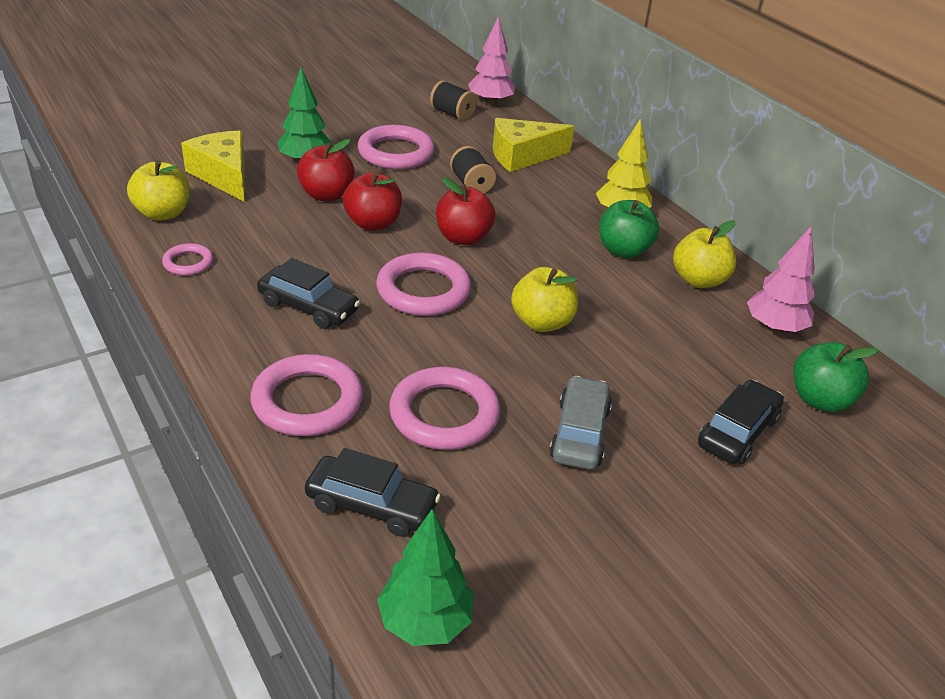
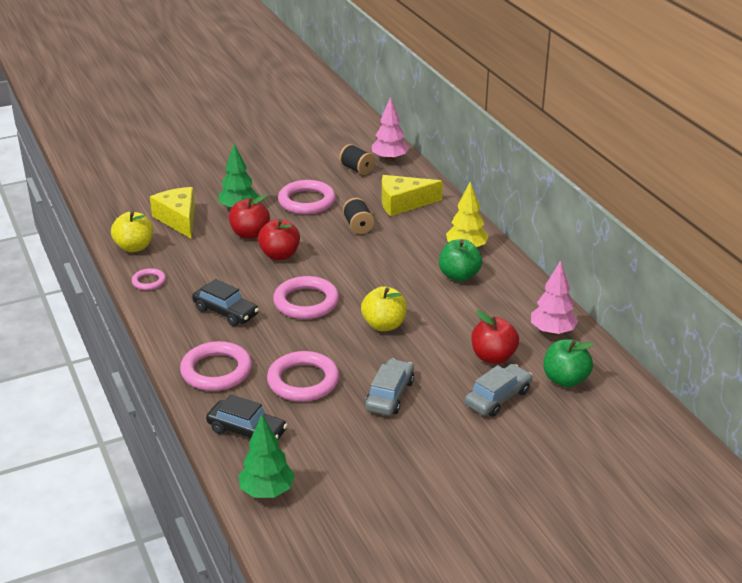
camera: 10 degrees right, 5 degrees down
red apple [436,177,495,245] -> red apple moved to [471,310,519,364]
yellow apple [673,220,736,288] -> none
black car [698,380,784,464] -> grey car [465,364,532,417]

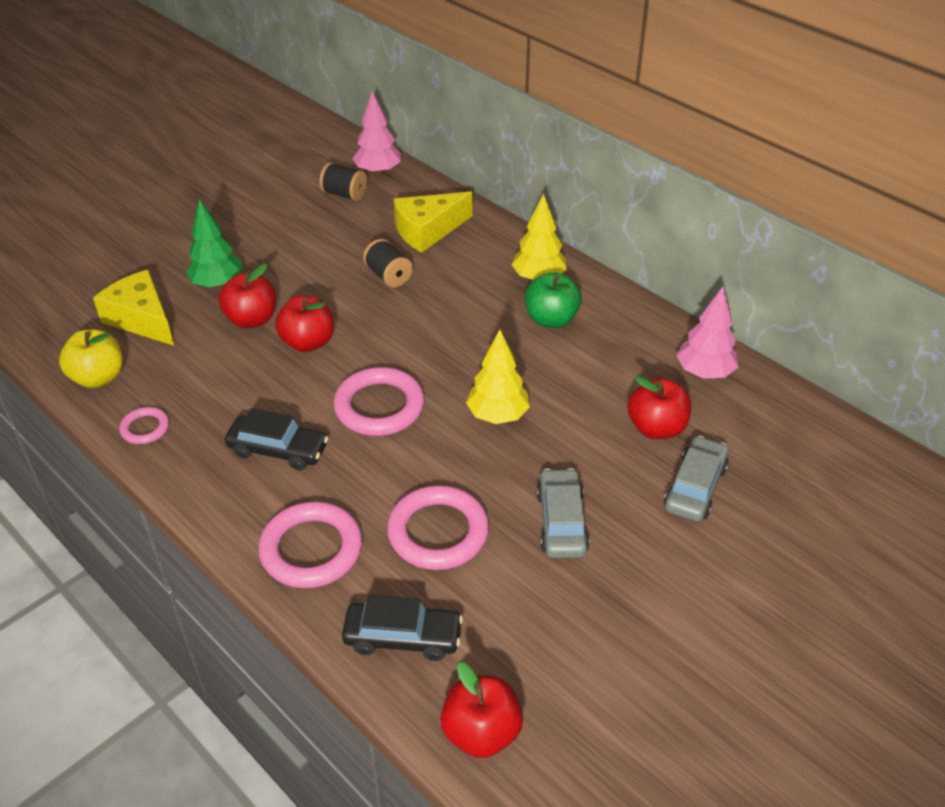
camera: 20 degrees left, 10 degrees up
green tree [238,415,295,498] -> red apple [440,662,523,758]
pink ring [278,180,336,215] -> none
yellow apple [361,286,407,331] -> yellow tree [466,329,530,424]
green apple [543,339,594,387] -> none

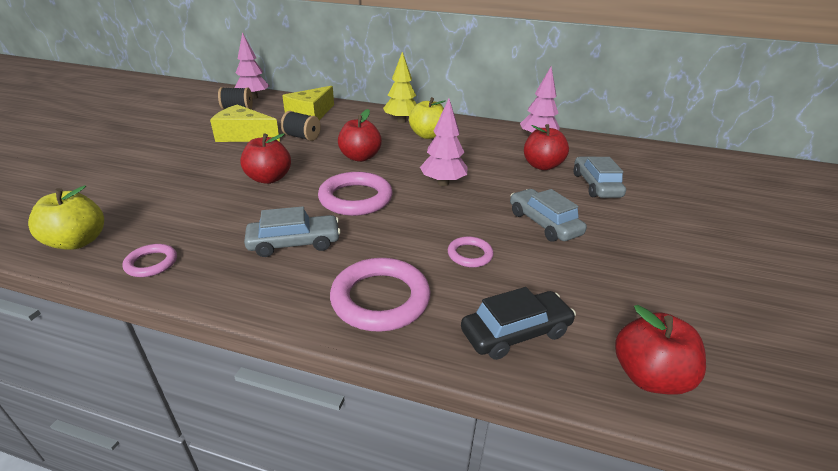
camera: 30 degrees left, 10 degrees down
yellow cheese [93,270,174,346] -> yellow cheese moved to [210,105,280,142]
green tree [186,199,242,289] -> none
red apple [219,264,276,328] -> red apple moved to [338,109,382,162]
black car [225,408,328,470] -> grey car [244,206,341,257]
pink ring [387,485,489,570] -> pink ring [448,236,494,267], size x0.53
yellow tree [466,329,530,424] -> pink tree [420,99,468,186]
green apple [525,272,582,328] -> yellow apple [409,97,446,139]

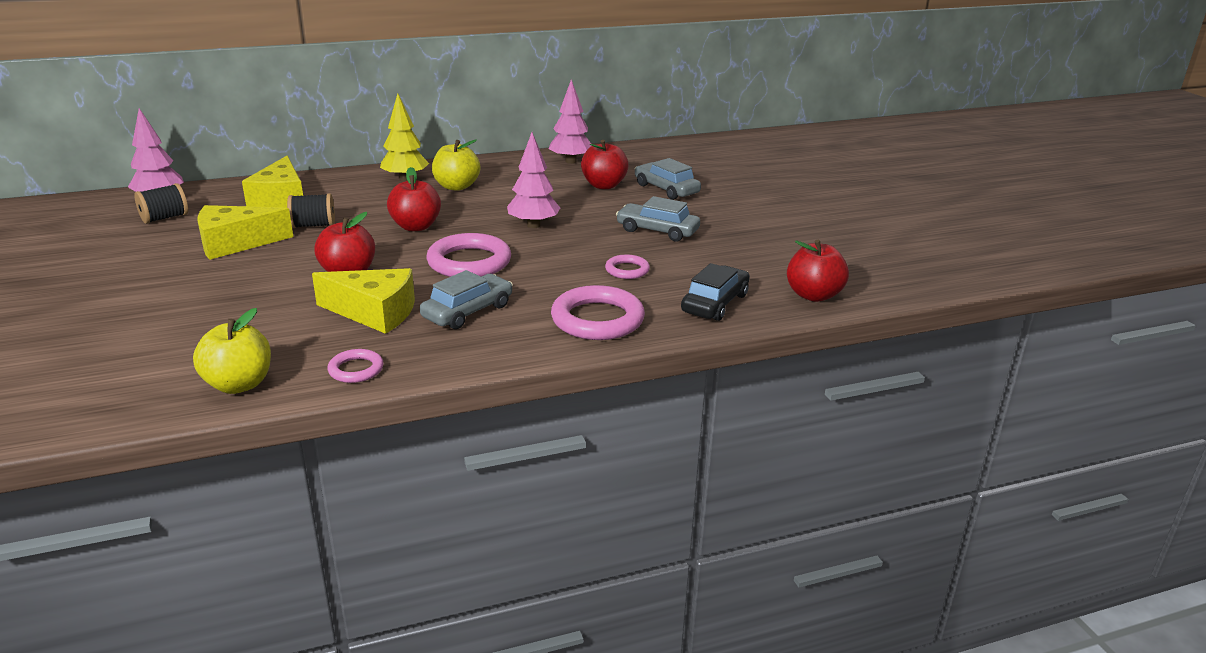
camera: 35 degrees left, 5 degrees down
none -> yellow cheese [312,268,415,334]

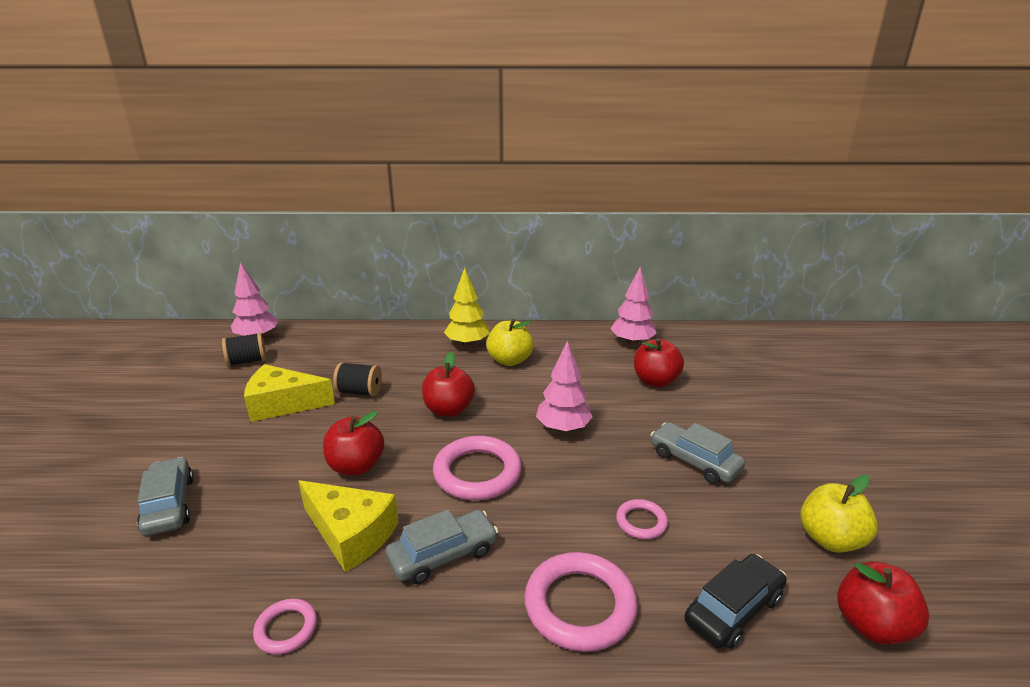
camera: 20 degrees right, 0 degrees up
yellow apple [193,308,271,394] -> yellow apple moved to [800,475,878,553]
yellow cheese [242,156,303,207] -> none
grey car [635,158,701,200] -> grey car moved to [137,457,194,536]

